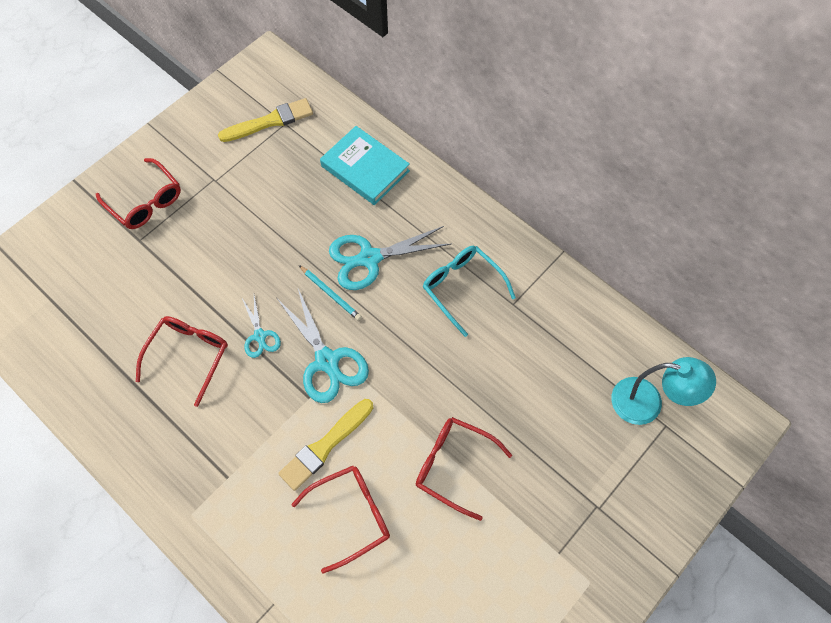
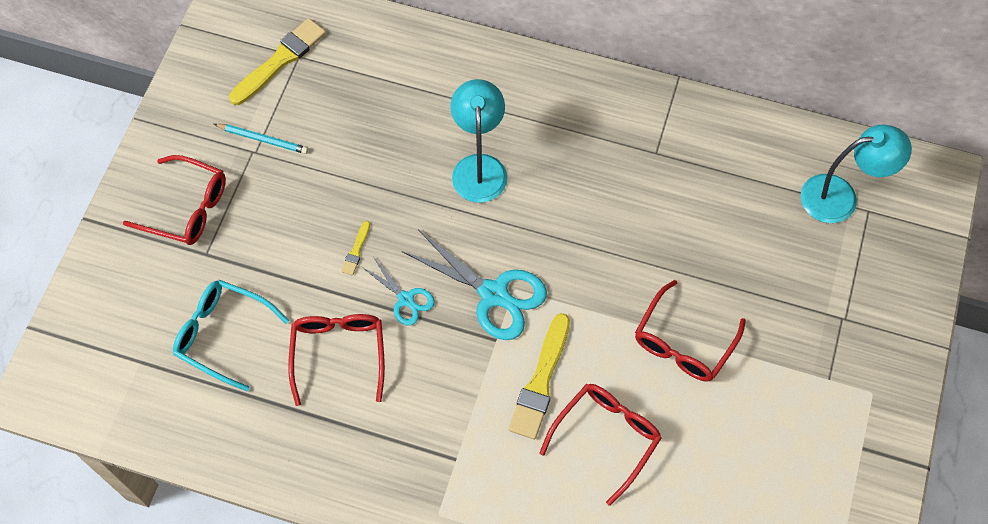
camera: 25 degrees left, 0 degrees up
turquoise pencil [299,265,362,321] -> turquoise pencil moved to [214,124,308,154]
turquoise book [320,126,410,205] -> none
turquoise scissors [329,226,451,290] -> turquoise lamp [450,79,507,203]
red glasses [416,417,512,521] -> red glasses turned 60 degrees counterclockwise [635,280,746,382]
turquoise glasses [423,246,516,337] -> turquoise glasses moved to [173,280,289,391]
none -> yellow brush [341,221,370,275]

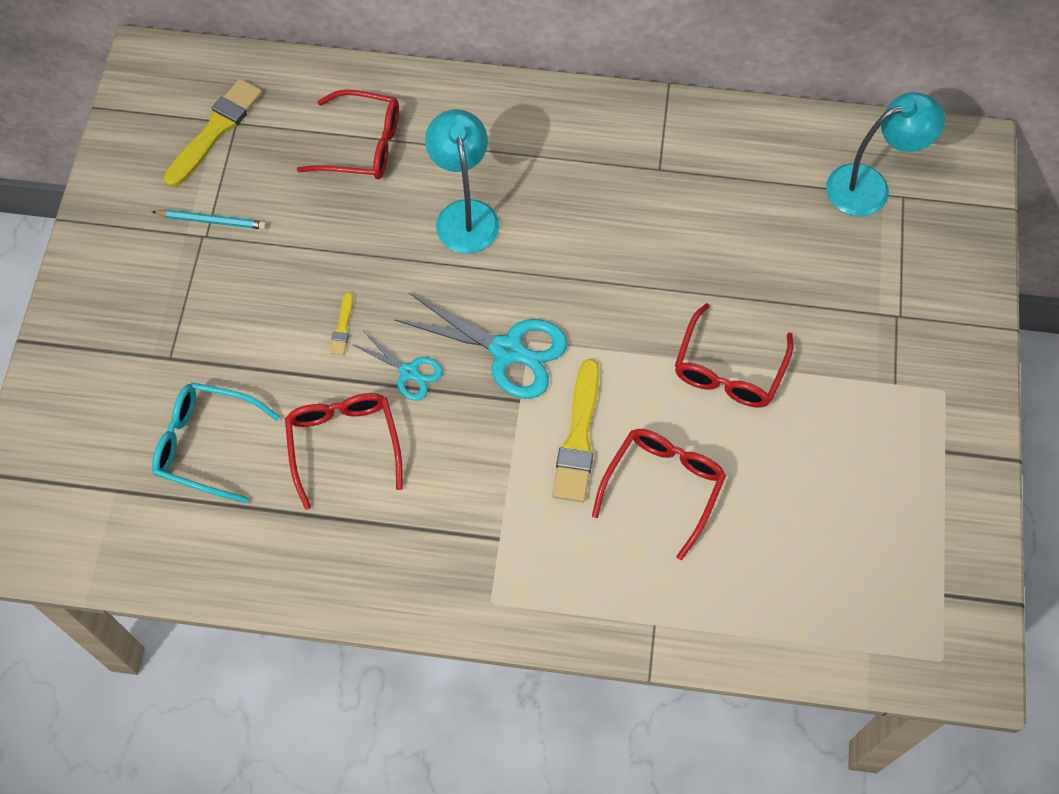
camera: 10 degrees left, 0 degrees up
red glasses [123,155,226,245] -> red glasses moved to [297,89,399,179]

